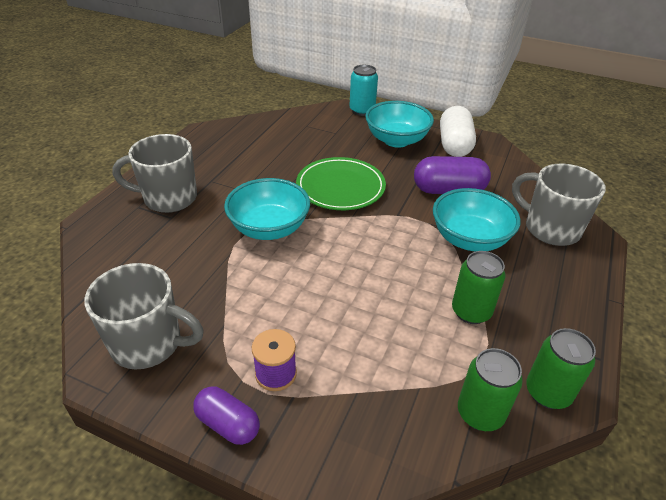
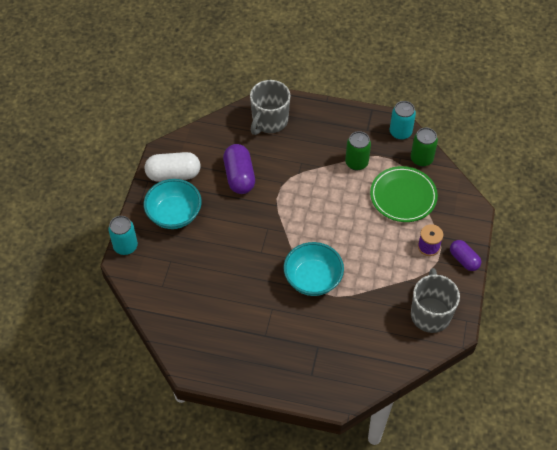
camera: 100 degrees left, 15 degrees up
grey mug [112,134,197,213] -> none
purple capsule [193,386,260,445] -> purple capsule turned 60 degrees counterclockwise [450,240,481,271]
green plate [296,157,386,210] -> green plate moved to [370,166,438,222]
turquoise bowl [433,188,521,251] -> none
green can [526,328,596,409] -> turquoise can [390,101,416,140]

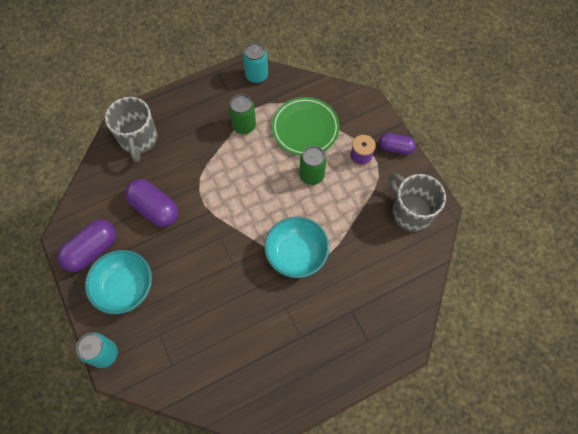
camera: 40 degrees left, 10 degrees up
white capsule [144,152,201,182] -> purple capsule [57,219,116,272]
green can [411,128,438,167] -> green can moved to [300,146,327,185]

